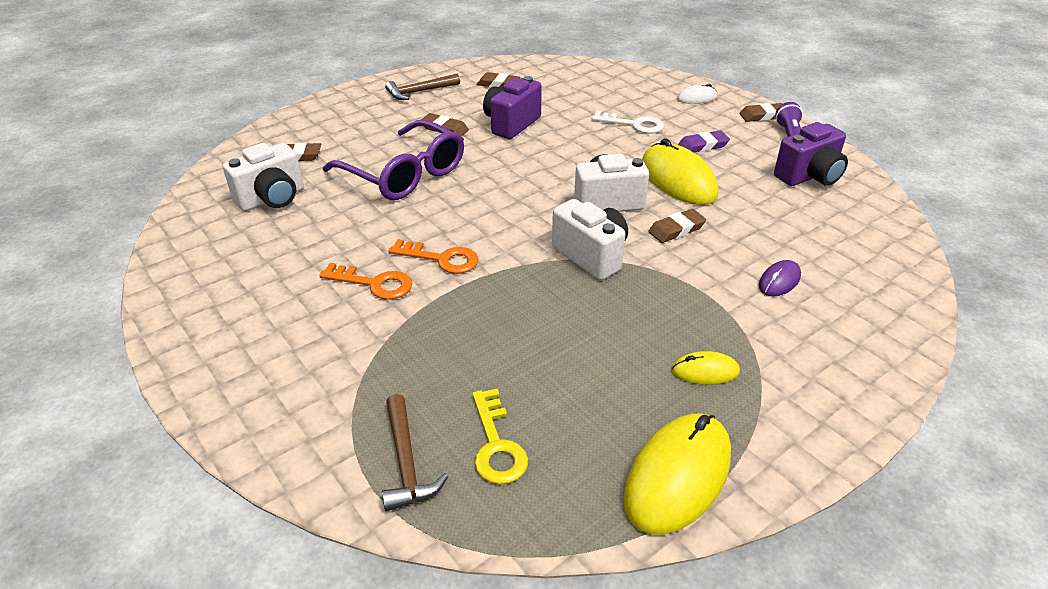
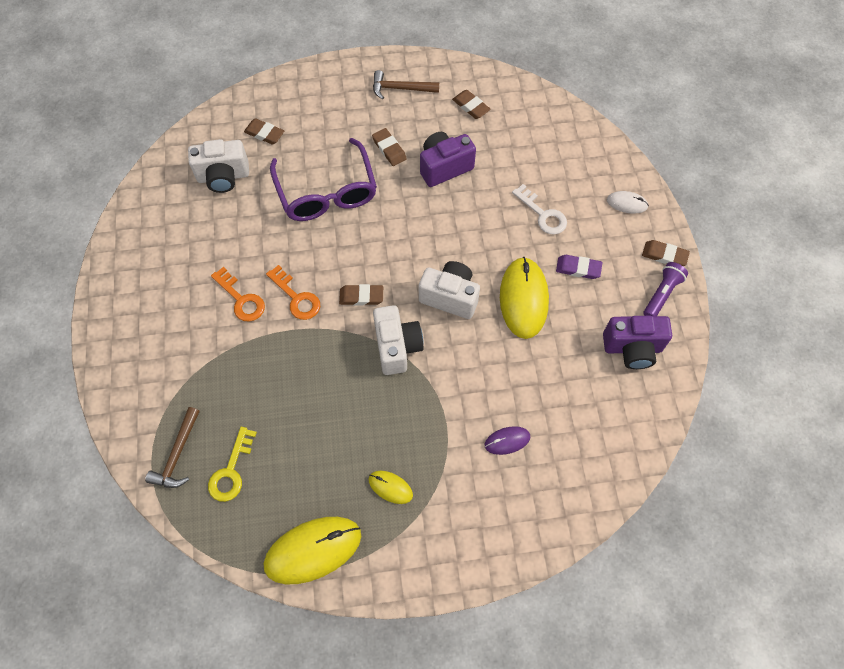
camera: 30 degrees right, 25 degrees up
brown eraser [649,209,706,243] -> brown eraser moved to [339,284,383,306]

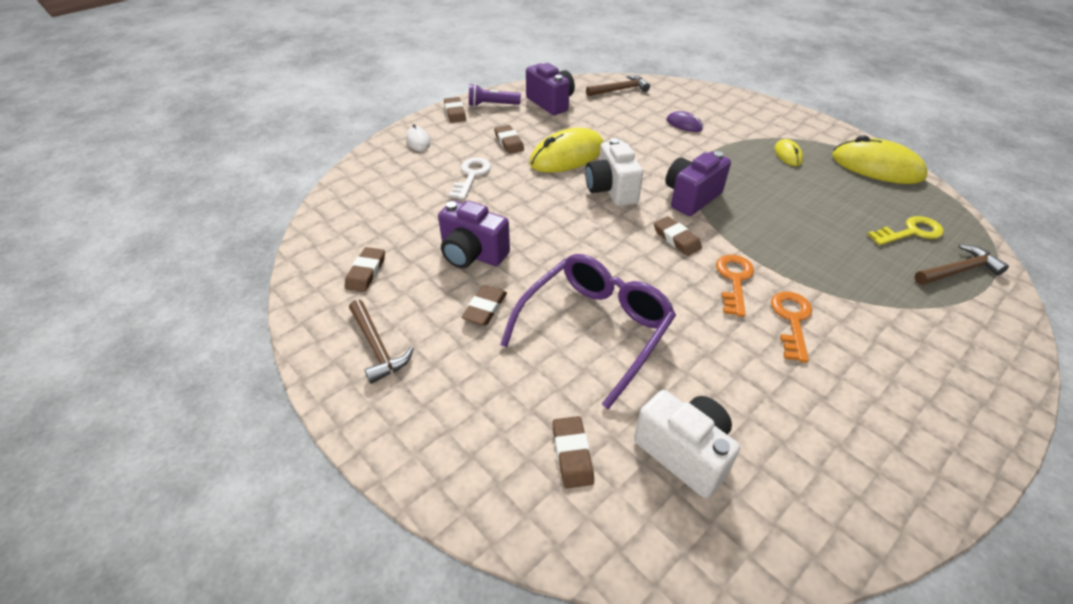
camera: 125 degrees left, 20 degrees down
white camera [373,305,424,375] -> purple camera [665,151,731,216]
purple eraser [556,255,602,279] -> brown eraser [494,125,524,154]
none -> brown hammer [586,75,650,96]

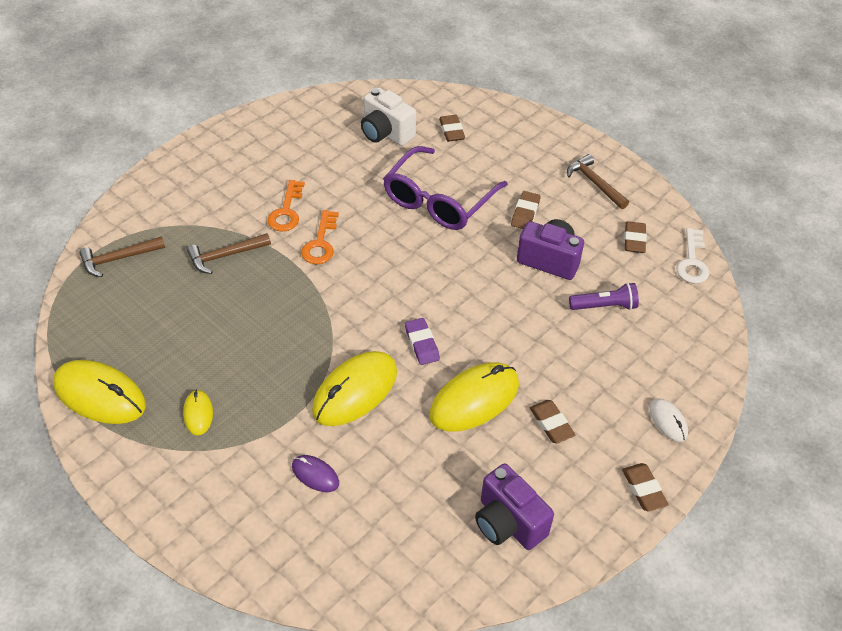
camera: 175 degrees right, 5 degrees up
white key [449,158,491,200] -> white key moved to [677,228,709,283]
purple flashlight [469,84,521,107] -> purple flashlight moved to [569,283,639,310]
white camera [585,138,643,206] -> purple eraser [405,318,440,365]
brown hammer [586,75,650,96] -> brown hammer moved to [187,233,271,274]
brown eraser [654,216,702,256] -> none
purple camera [665,151,731,216] -> none
yellow key [867,216,944,245] -> none
none -> yellow mouse [312,351,397,426]

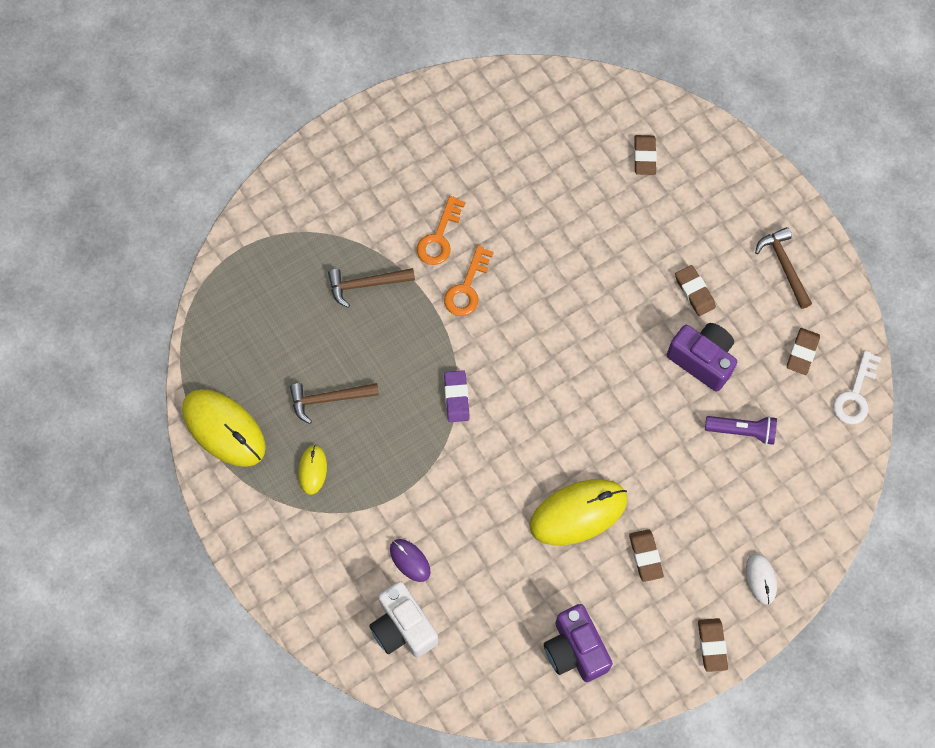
camera: 15 degrees right, 20 degrees up
brown hammer [79,236,165,277] -> brown hammer moved to [290,383,379,424]
yellow mouse [312,351,397,426] -> none
white camera [361,87,416,146] -> white camera moved to [369,581,439,658]
purple glasses [383,146,508,230] -> none
purple eraser [405,318,440,365] -> purple eraser moved to [444,370,470,422]
brown eraser [511,191,541,229] -> brown eraser turned 60 degrees counterclockwise [675,265,716,316]

